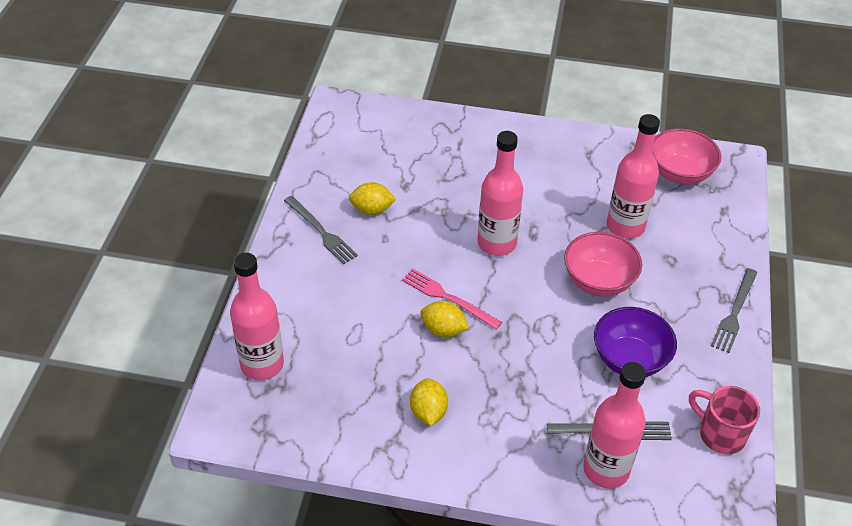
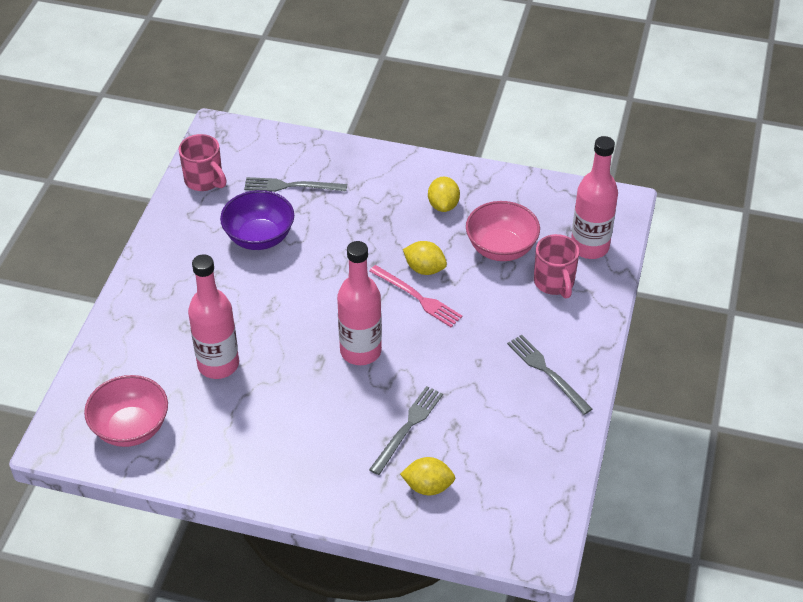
camera: 175 degrees left, 0 degrees up
yellow lemon [349,182,396,215] -> yellow lemon moved to [400,457,455,495]
pink bowl [564,232,642,296] -> pink bowl moved to [466,201,540,261]
pink bottle [583,362,646,489] -> none
grey fork [711,268,758,353] -> grey fork moved to [369,386,443,475]
none -> pink mug [534,234,579,299]

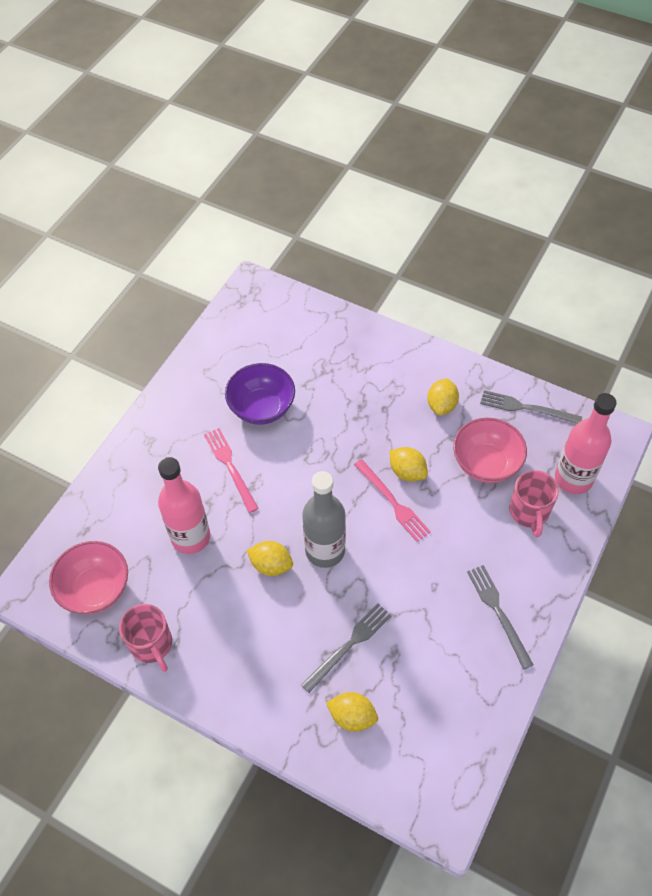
camera: 15 degrees right, 10 degrees up
pink mug [179,134,227,191] -> pink mug moved to [119,604,172,672]
grey fork [244,177,347,192] -> grey fork moved to [480,390,582,424]
pink bottle [337,241,382,365] -> grey bottle [302,471,346,568]
none -> pink fork [204,428,259,513]
none -> yellow lemon [247,541,293,576]

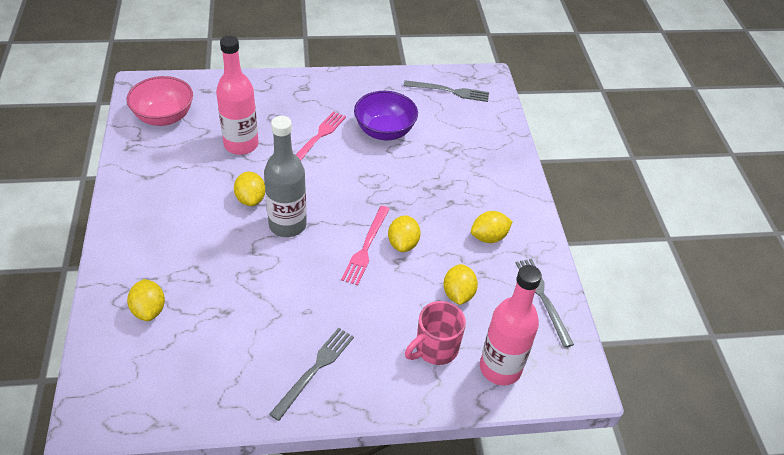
camera: 50 degrees right, 10 degrees down
pink mug [119,604,172,672] -> none
grey fork [301,604,392,693] -> grey fork moved to [404,80,489,102]
pink bowl [453,418,527,483] -> yellow lemon [443,264,478,305]

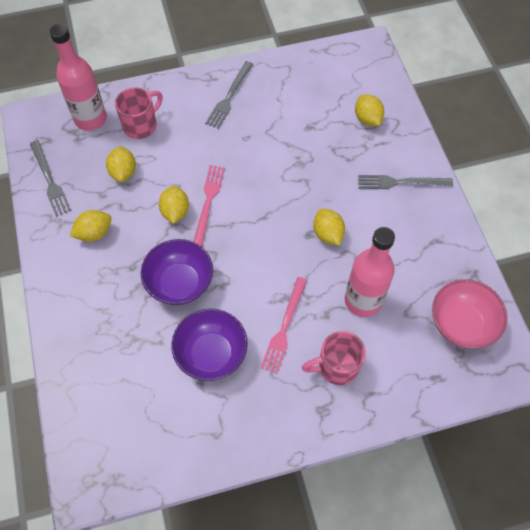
camera: 175 degrees right, 15 degrees up
grey bottle [264,116,307,237] -> none
grey fork [404,80,489,102] -> grey fork moved to [358,175,453,189]
none -> purple bowl [141,239,213,305]
none -> pink mug [302,331,366,385]

